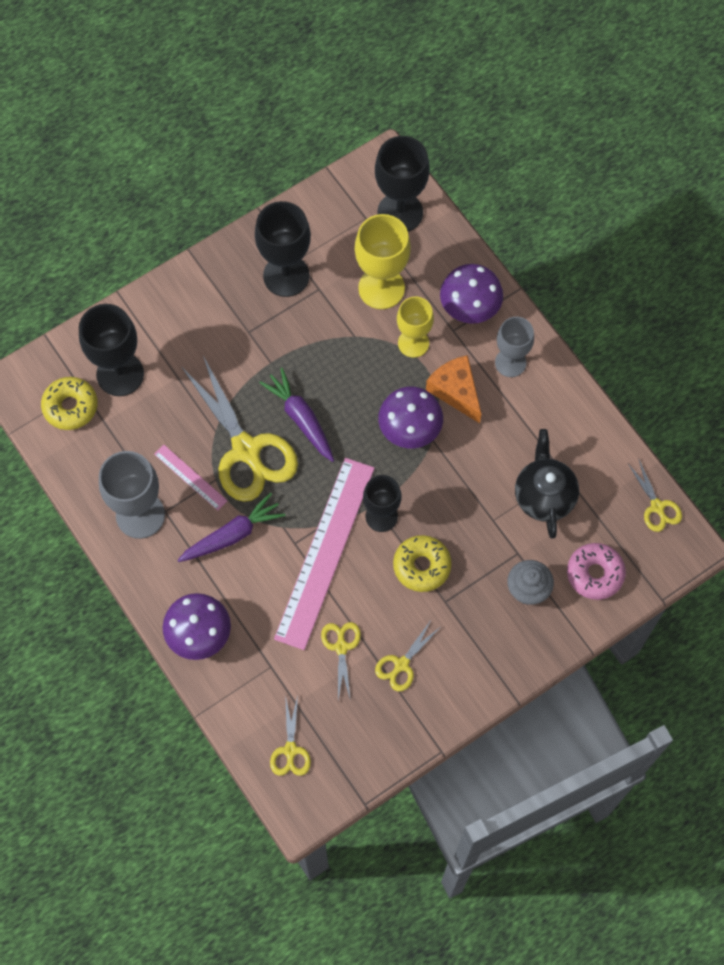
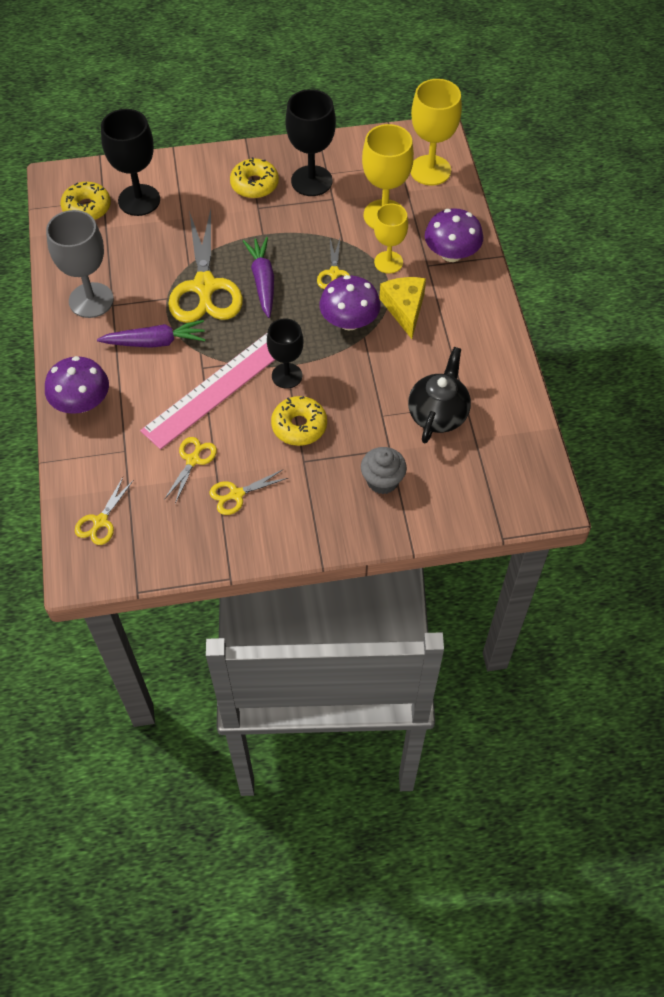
camera: 25 degrees right, 10 degrees down
pink ruler [154,445,227,511] -> none
black goblet [375,136,430,232] -> yellow goblet [410,79,462,186]
orange cheese [426,355,481,423] -> yellow cheese [379,277,426,339]
grey goblet [495,317,534,377] -> none
pink donut [567,543,626,600] -> none
yellow scissors [628,458,682,532] -> yellow scissors moved to [317,239,350,289]
none -> yellow donut [230,157,279,198]

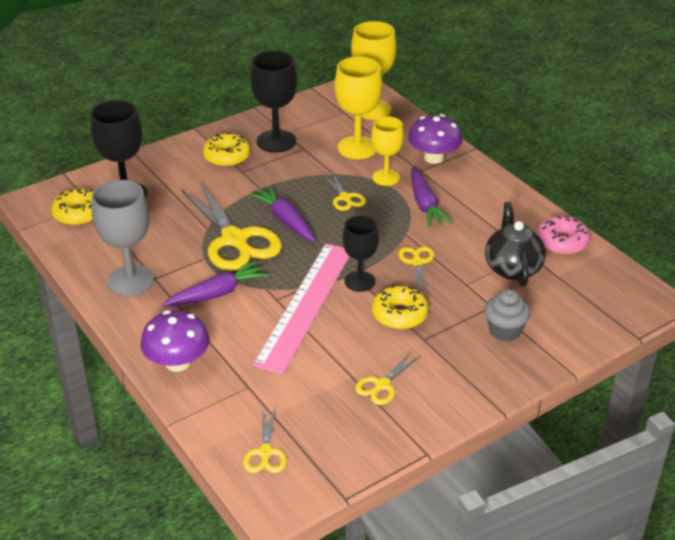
camera: 25 degrees left, 20 degrees down
yellow scissors [164,437,217,504] -> yellow scissors moved to [399,246,434,294]
purple mushroom [320,275,381,330] -> none
yellow cheese [379,277,426,339] -> purple carrot [411,167,452,227]
none -> pink donut [537,216,590,255]

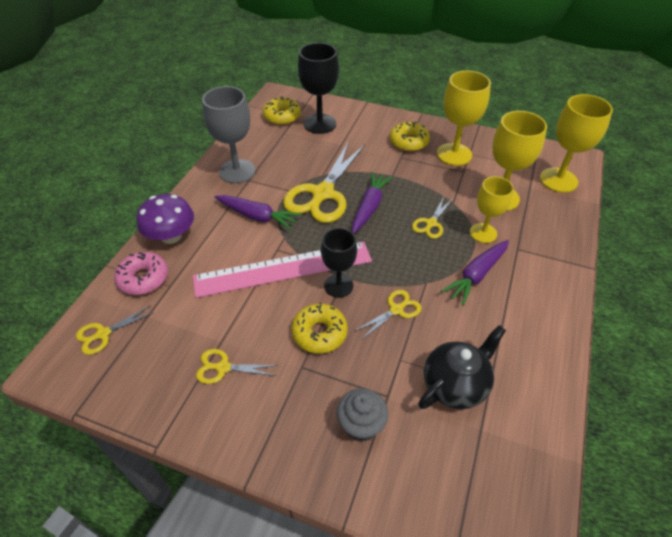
camera: 55 degrees right, 10 degrees up
black goblet [250,51,298,153] -> yellow goblet [437,71,491,166]
purple mushroom [408,114,463,164] -> none
pink donut [537,216,590,255] -> pink donut moved to [114,252,168,295]

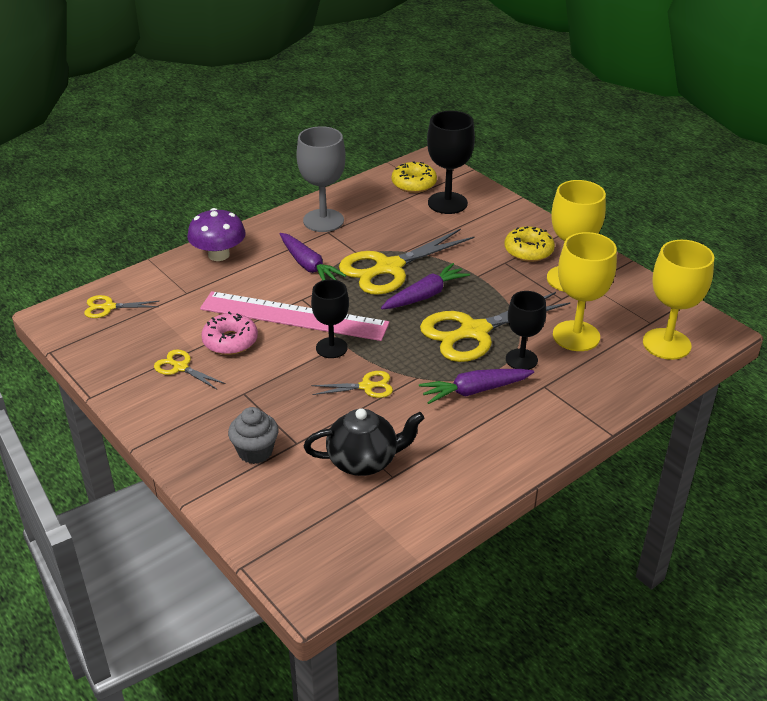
camera: 30 degrees right, 10 degrees down
pink donut [114,252,168,295] -> pink donut moved to [201,312,258,355]
yellow donut [291,303,347,354] -> none
yellow scissors [412,197,453,239] -> yellow scissors [420,292,570,362], size x2.11
yellow goblet [470,176,513,243] -> black goblet [506,291,546,370]

